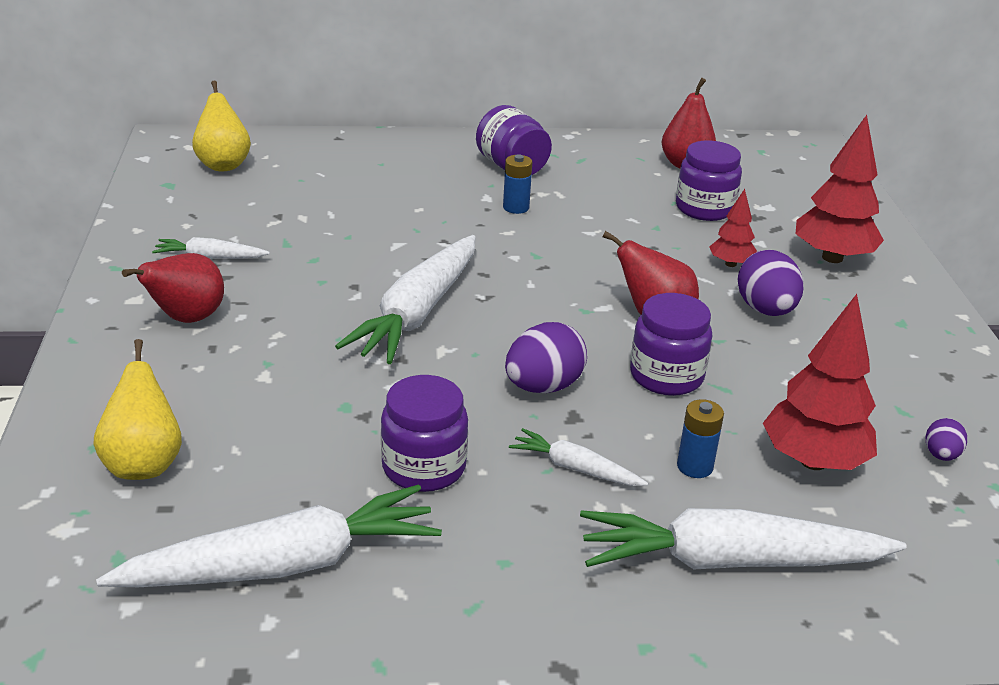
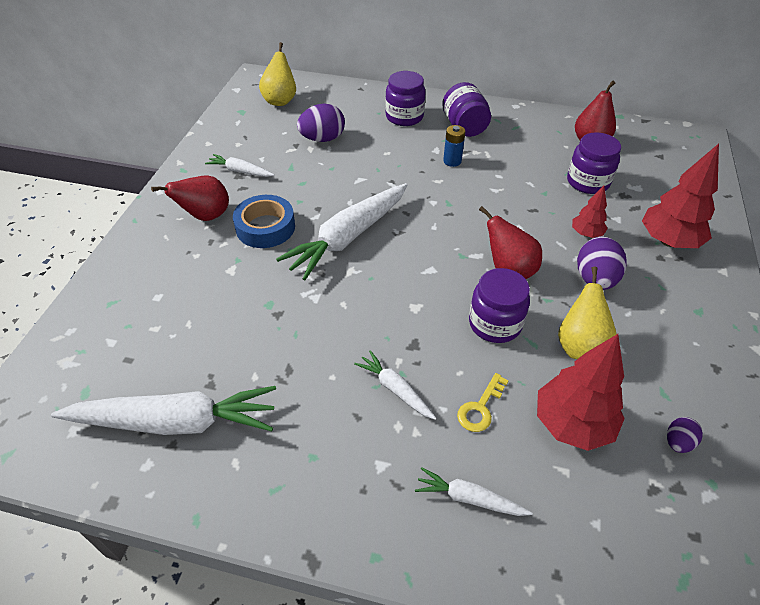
camera: 20 degrees right, 15 degrees up
yellow pear [93,339,182,480] -> yellow pear moved to [558,267,616,359]
purple jar [381,375,468,492] -> purple jar moved to [385,71,426,126]
purple egg [505,322,587,393] -> purple egg moved to [297,104,345,142]
white carrot [580,508,907,569] -> white carrot [415,467,533,516], size x0.49
blue battery [677,399,724,478] -> yellow key [457,373,509,432]
none -> blue tape [233,195,295,248]

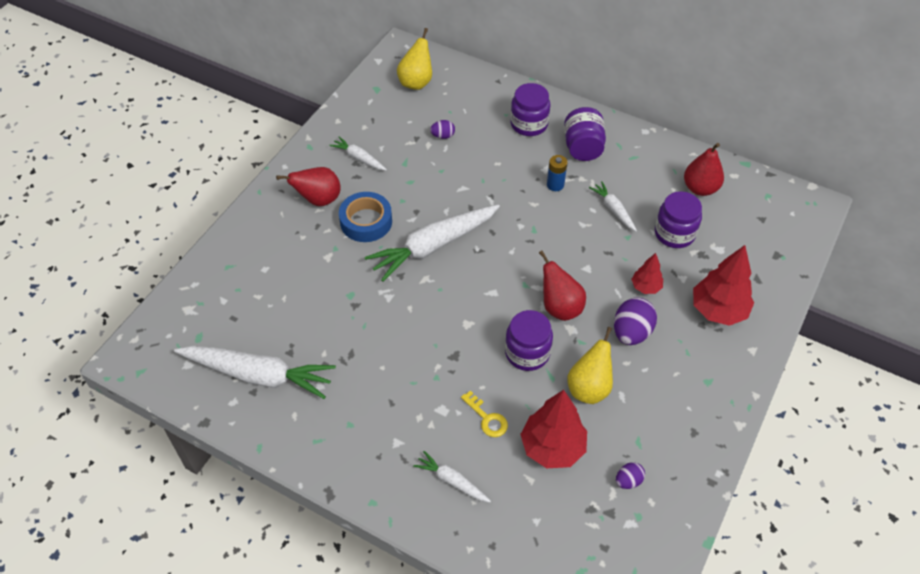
camera: 15 degrees right, 5 degrees up
purple egg [297,104,345,142] -> purple egg [430,120,455,139], size x0.54
white carrot [354,350,436,420] -> white carrot moved to [589,181,637,232]
yellow key [457,373,509,432] -> yellow key turned 90 degrees counterclockwise [461,390,508,437]

